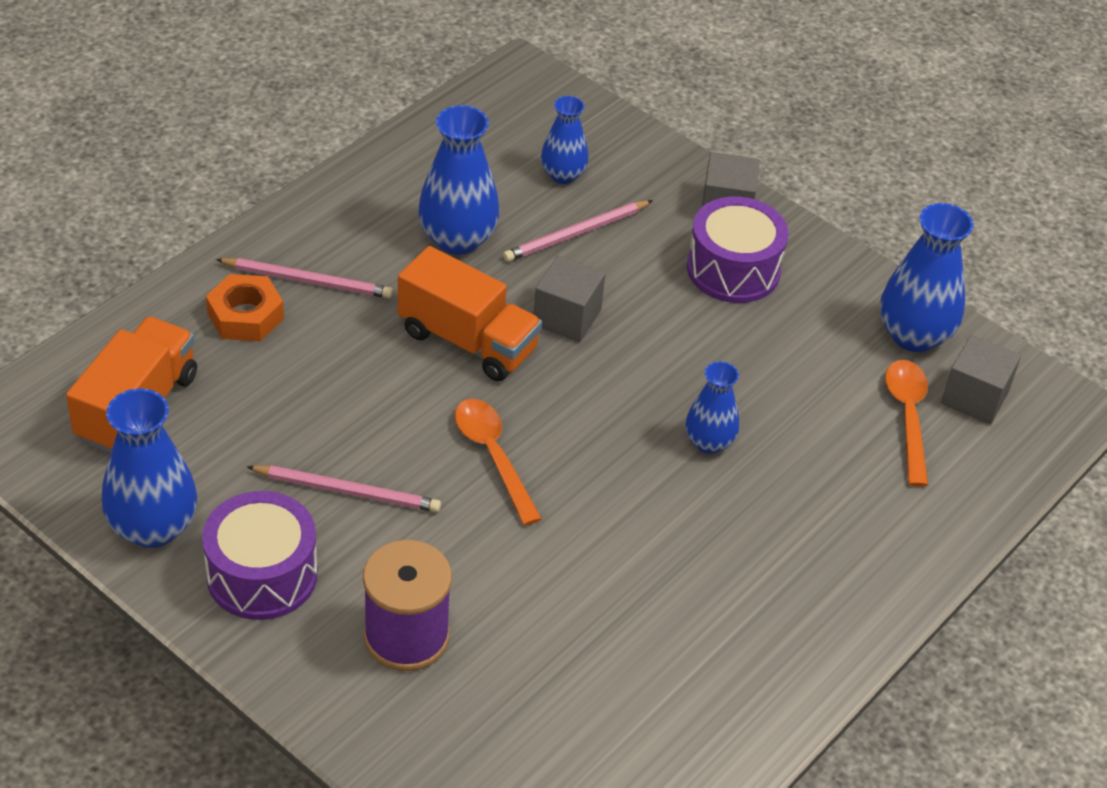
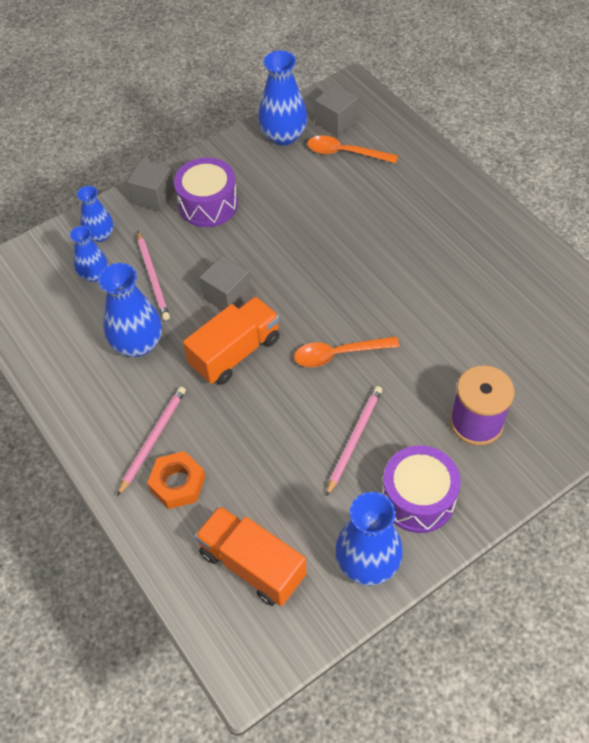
camera: 70 degrees left, 10 degrees up
blue vase [685,361,739,454] -> blue vase moved to [77,186,113,242]

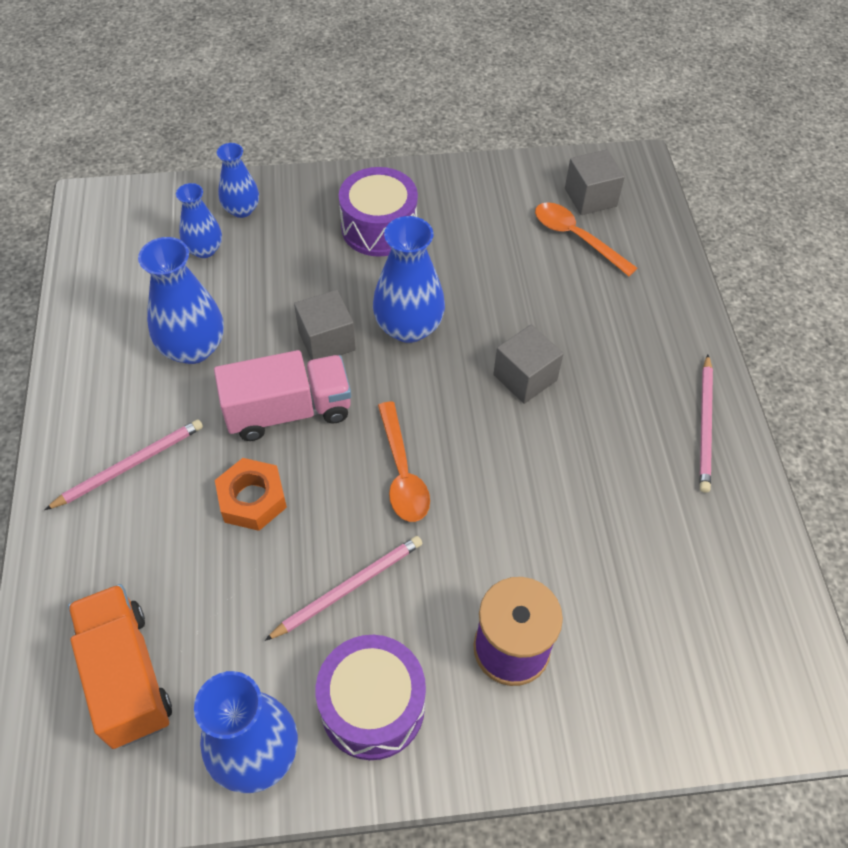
camera: 25 degrees right, 0 degrees up
grey cube [127,159,175,212] -> grey cube moved to [493,324,564,404]
pink pencil [137,231,170,320] -> pink pencil moved to [700,354,713,493]
orange nut [147,451,205,509] -> orange nut moved to [215,458,287,531]
orange truck [183,296,280,385] -> pink truck [214,350,351,441]
blue vase [258,50,308,145] -> blue vase moved to [373,216,445,343]
orange spoon [294,336,399,367] -> orange spoon turned 120 degrees counterclockwise [378,402,430,522]

